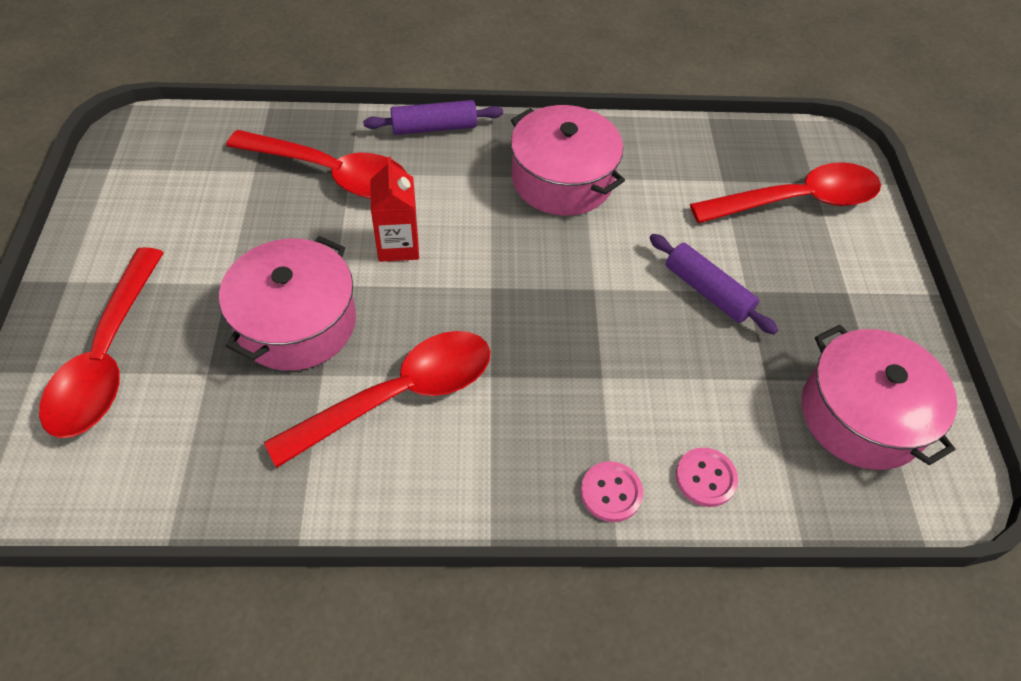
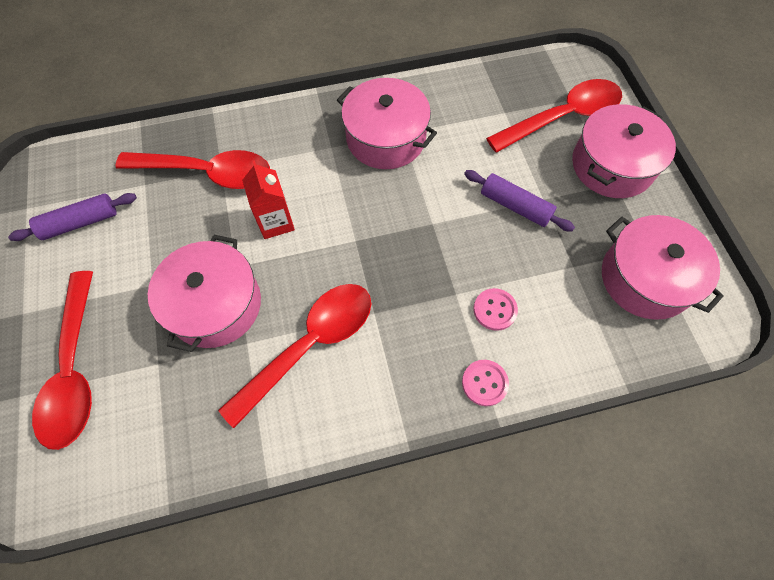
camera: 10 degrees left, 10 degrees up
purple rolling pin [363,100,503,135] -> purple rolling pin moved to [8,193,137,241]
pink button [676,448,738,507] -> pink button moved to [473,288,518,331]
none -> pink pot [572,104,676,198]

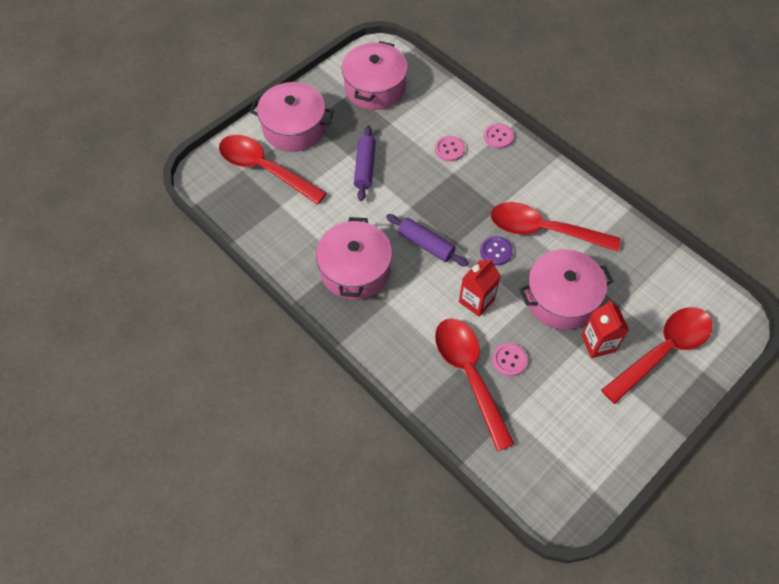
camera: 120 degrees left, 5 degrees down
purple rolling pin [8,193,137,241] -> purple rolling pin moved to [386,214,468,266]
none -> purple button [480,236,513,266]
none -> pink button [492,343,527,377]
none -> red carton [581,300,629,358]

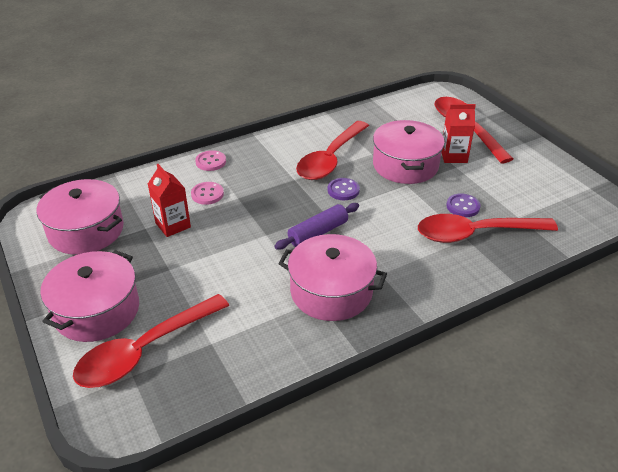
camera: 75 degrees left, 20 degrees down
purple rolling pin [354,125,376,201] -> none
red carton [459,258,501,317] -> red carton moved to [148,164,191,237]
pink button [492,343,527,377] -> purple button [447,193,481,217]

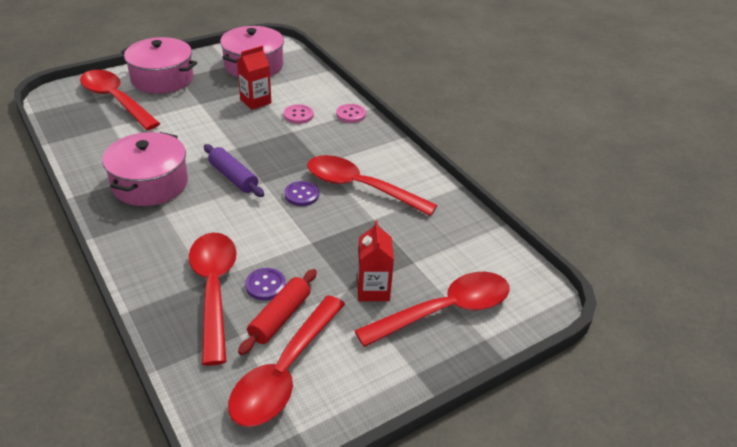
camera: 85 degrees right, 0 degrees up
pink pot [373,120,445,184] -> none
none -> red spoon [228,295,345,427]
none -> red rolling pin [238,269,317,355]

